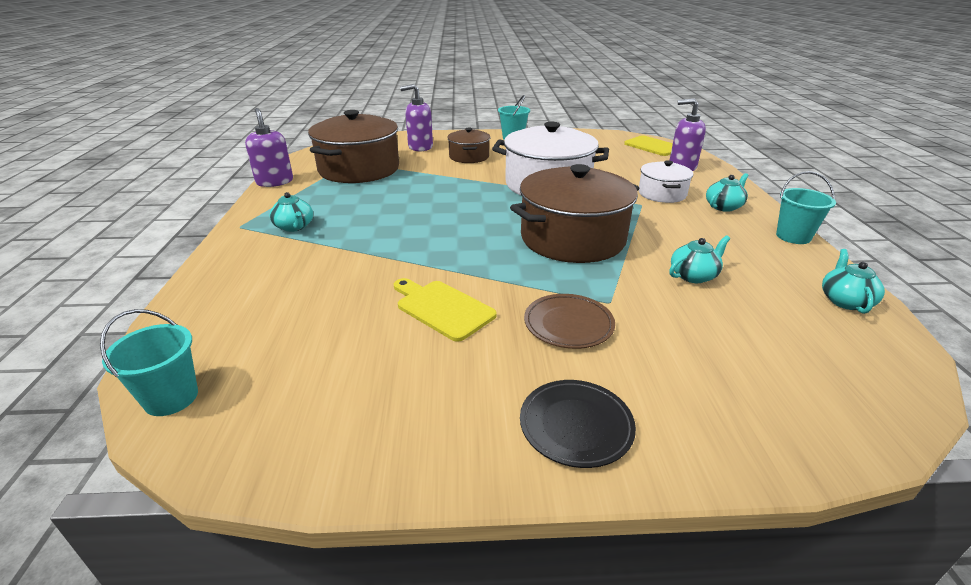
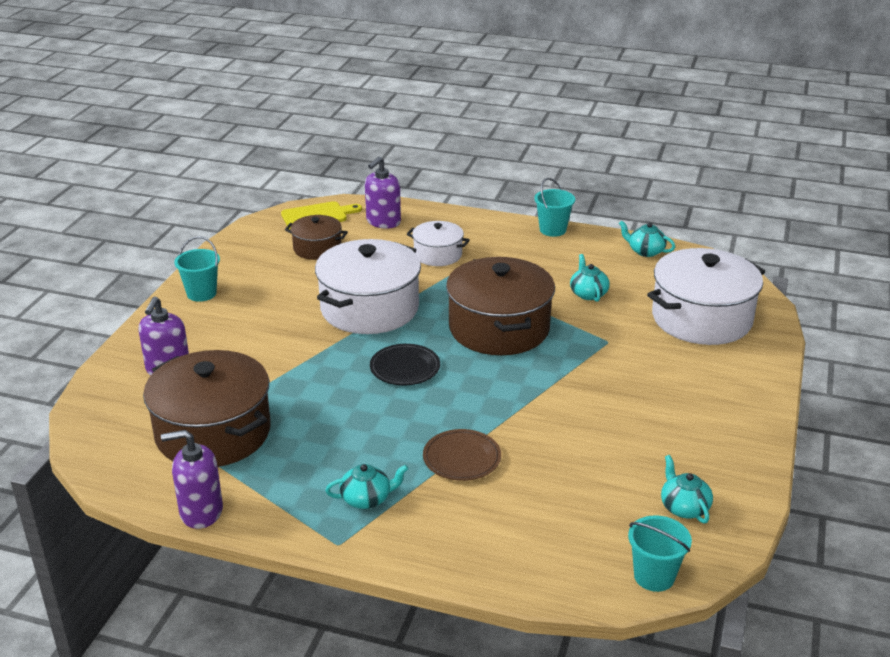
camera: 70 degrees left, 0 degrees up
yellow cutting board [394,278,497,342] -> none
brown pot [447,128,490,163] -> brown pot moved to [285,215,348,260]
black plate [520,380,636,468] -> black plate moved to [370,344,440,385]
brown plate [524,294,615,349] -> brown plate moved to [423,429,501,481]
turquoise teapot [706,173,748,212] -> turquoise teapot moved to [661,455,713,524]
none -> white pot [647,248,765,345]

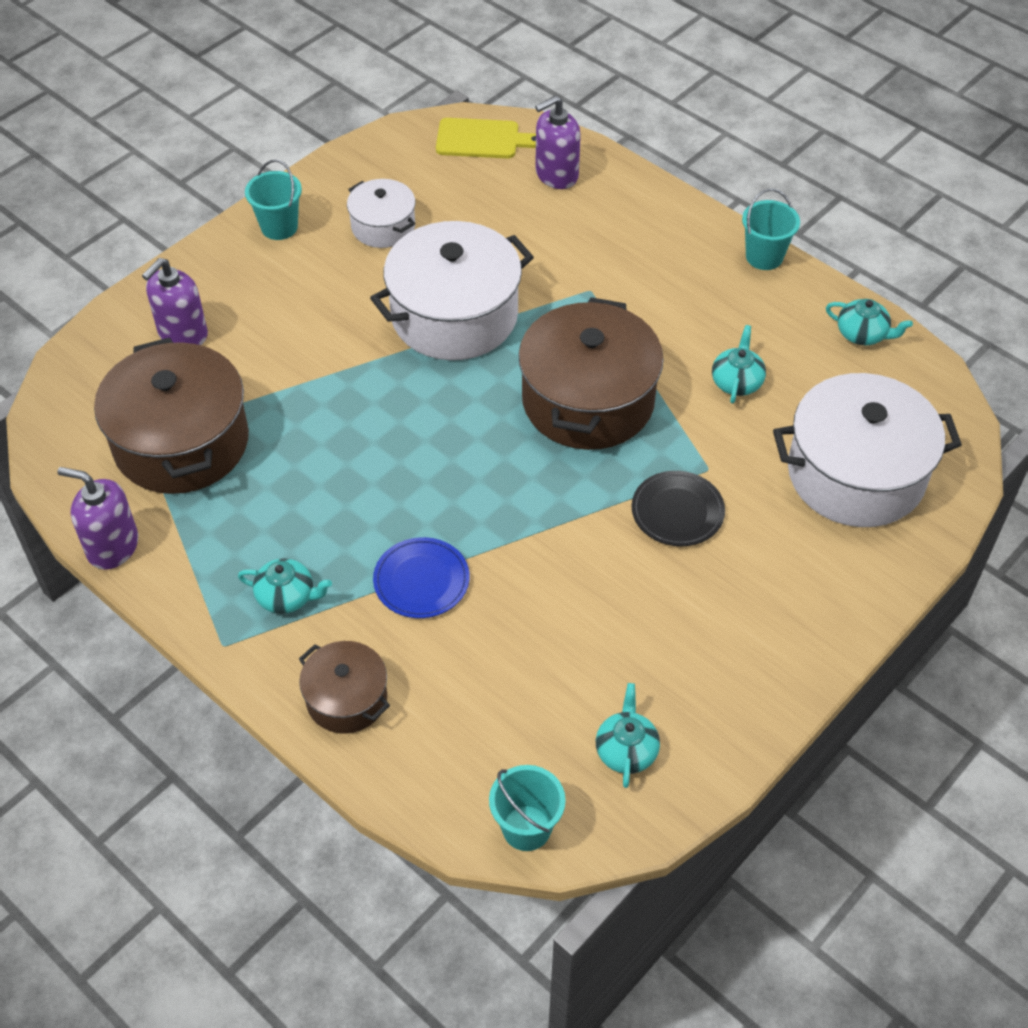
camera: 25 degrees right, 20 degrees up
brown pot [285,215,348,260] -> brown pot moved to [299,641,390,734]
black plate [370,344,440,385] -> black plate moved to [632,471,725,546]
white pot [407,221,470,266] -> white pot moved to [347,179,416,248]
brown plate [423,429,501,481] -> blue plate [373,537,470,618]
turquoise teapot [619,220,675,257] -> turquoise teapot turned 150 degrees clockwise [826,299,913,346]

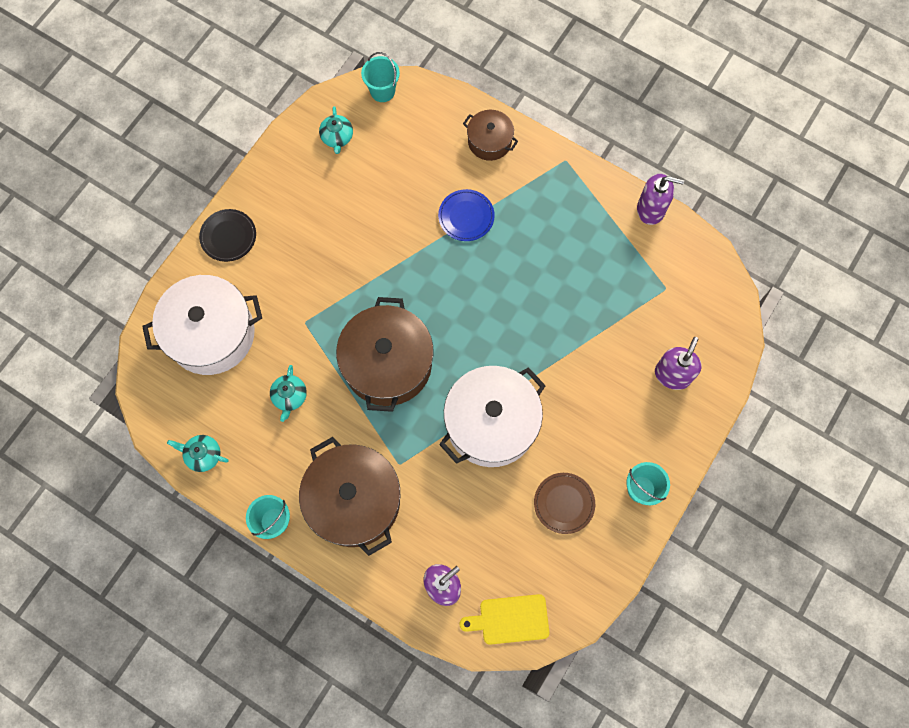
camera: 170 degrees right, 20 degrees up
brown pot [94,337,249,494] -> brown pot moved to [299,437,400,556]
turquoise teapot [238,558,332,614] -> none
white pot [347,179,416,248] -> brown plate [534,473,595,534]
black plate [632,471,725,546] -> black plate moved to [199,209,256,262]

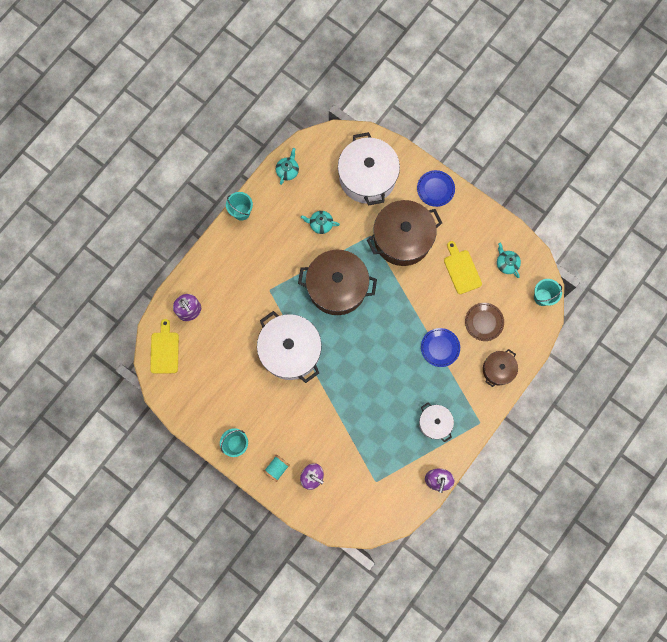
camera: 95 degrees right, 5 degrees up
black plate [199,209,256,262] -> blue plate [417,170,455,207]
brown pot [299,437,400,556] -> brown pot moved to [367,200,442,266]
turquoise teapot [319,106,353,154] -> turquoise teapot turned 60 degrees clockwise [497,242,521,278]
brown plate [534,473,595,534] -> brown plate moved to [465,303,504,341]
none -> turquoise spool [263,455,290,482]
none -> white pot [419,402,454,442]
none -> yellow cutting board [444,241,482,294]

